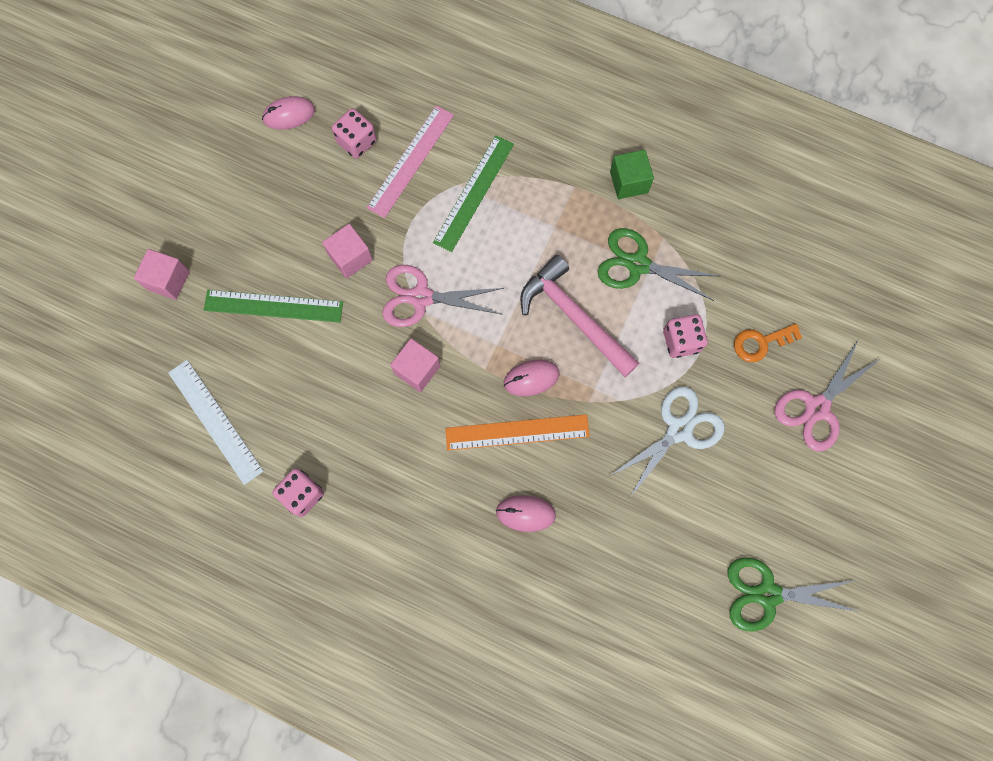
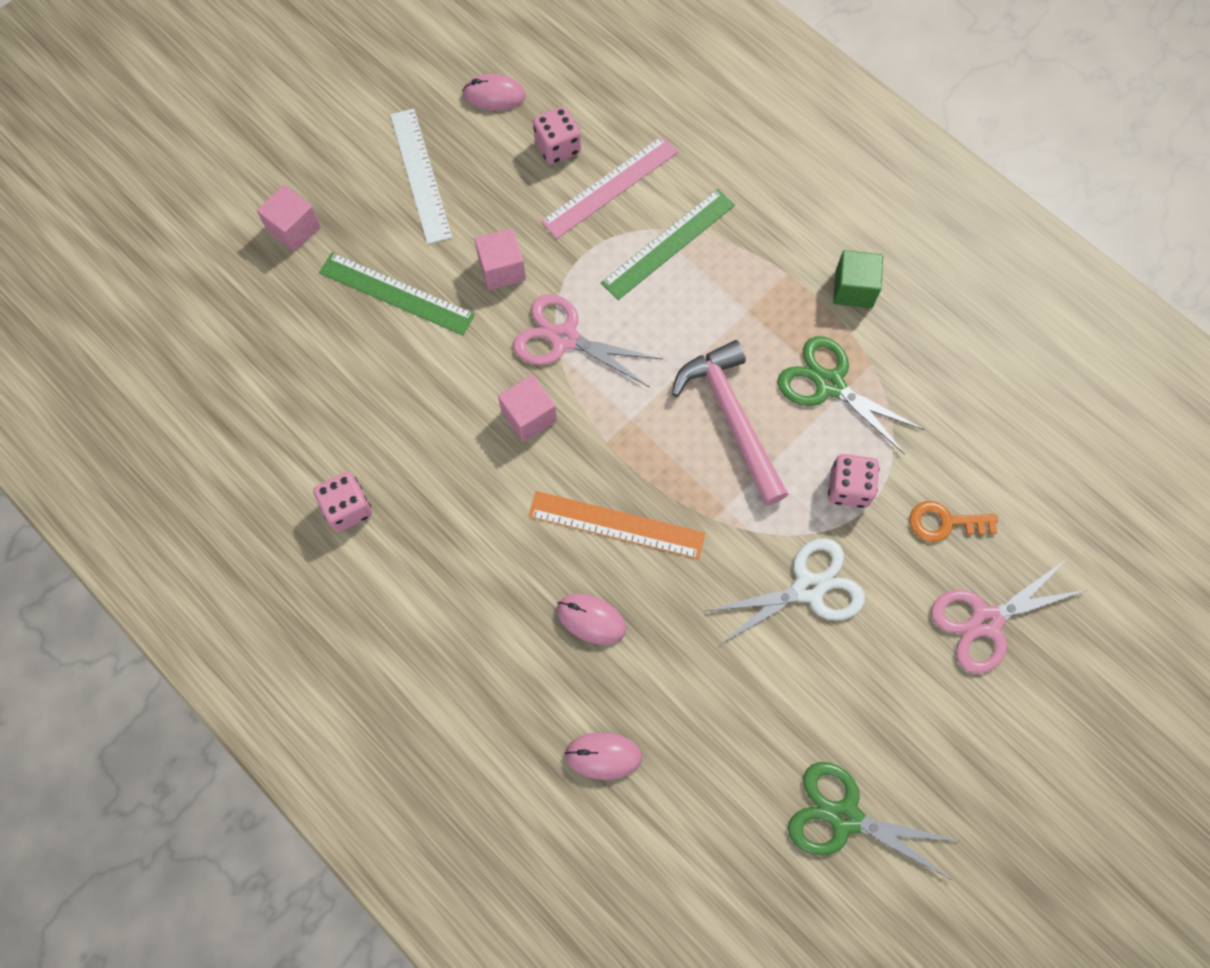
camera: 20 degrees right, 5 degrees down
white ruler [168,360,263,485] -> white ruler moved to [390,109,452,244]
pink mouse [504,360,560,396] -> pink mouse moved to [565,732,642,780]

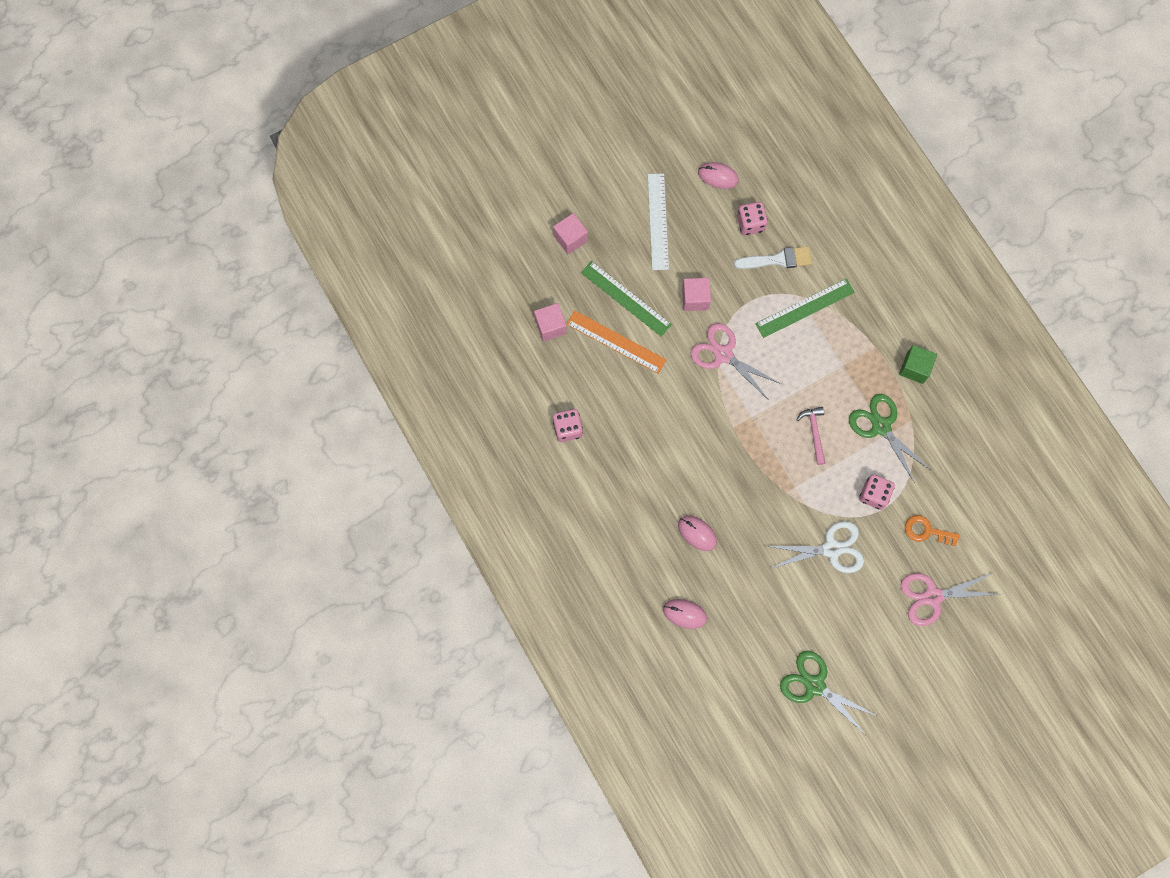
camera: 15 degrees right, 5 degrees up
pink cube [498,374,557,442] -> pink cube moved to [534,303,567,341]
orange ruler [528,491,705,559] -> orange ruler moved to [566,310,667,374]
pink ruler [541,135,678,239] -> white brush [734,246,812,269]
pink hammer [672,340,789,506] -> pink hammer [797,407,825,465], size x0.54

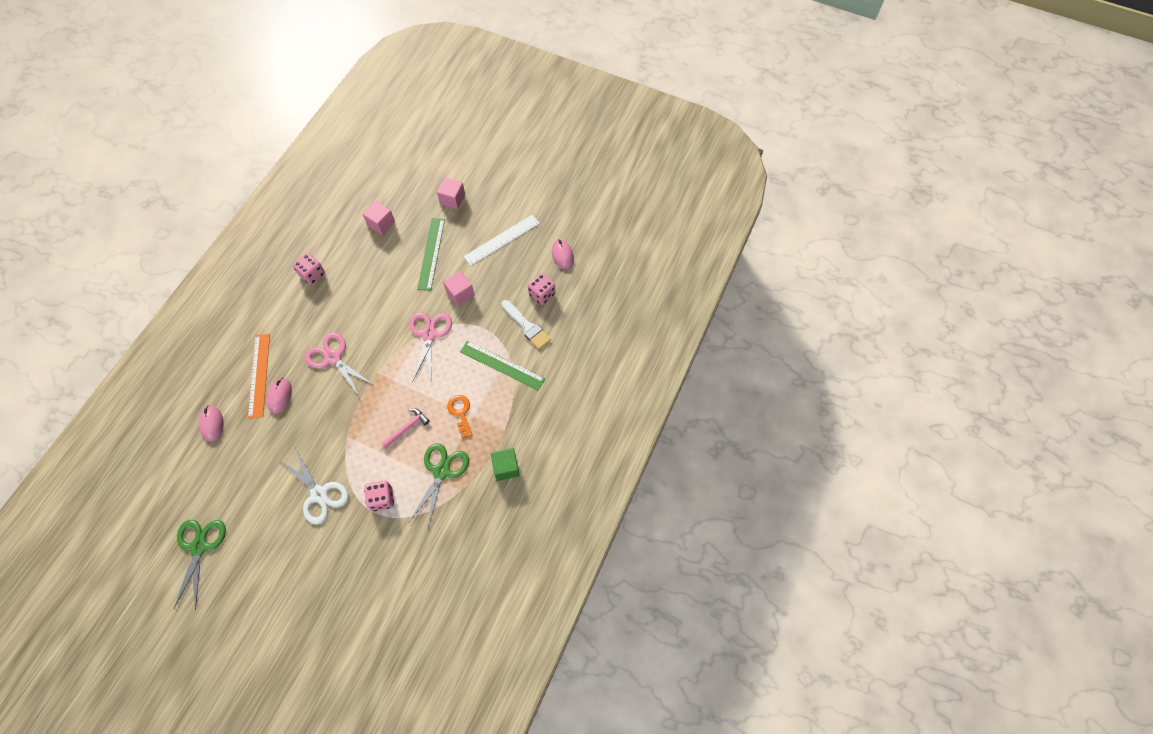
camera: 55 degrees right, 10 degrees down
orange ruler [566,310,667,374] -> orange ruler moved to [248,334,270,418]
pink scissors [900,573,1000,626] -> pink scissors moved to [305,332,375,396]
orange key [905,515,960,546] -> orange key moved to [447,395,472,438]

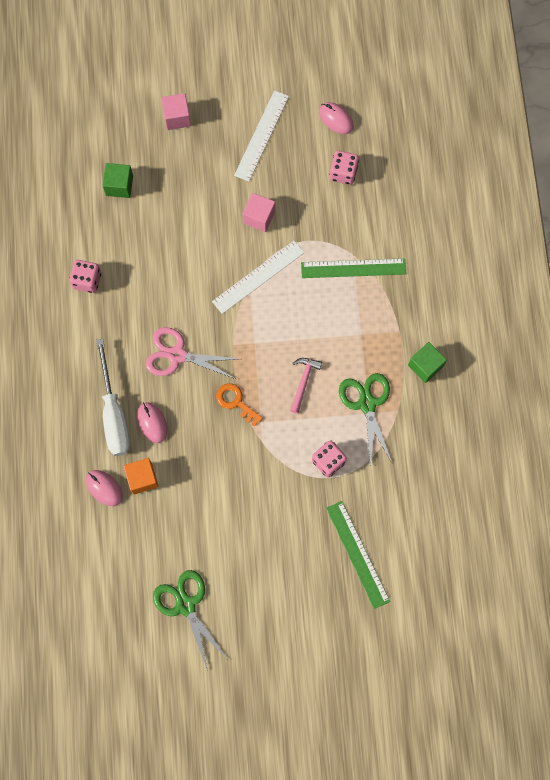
camera: 30 degrees left, 10 degrees up
orange ruler [248,334,270,418] -> white screwdriver [96,339,130,456]
white scissors [278,446,349,525] -> none
pink cube [362,201,395,235] -> green cube [102,163,133,198]
pink scissors [410,312,452,382] -> white ruler [212,241,304,314]
green ruler [417,218,445,291] -> green ruler moved to [326,501,390,609]
orange key [447,395,472,438] -> orange key moved to [216,383,263,427]
white brush [502,300,551,349] -> none
none -> orange cube [123,458,159,495]

